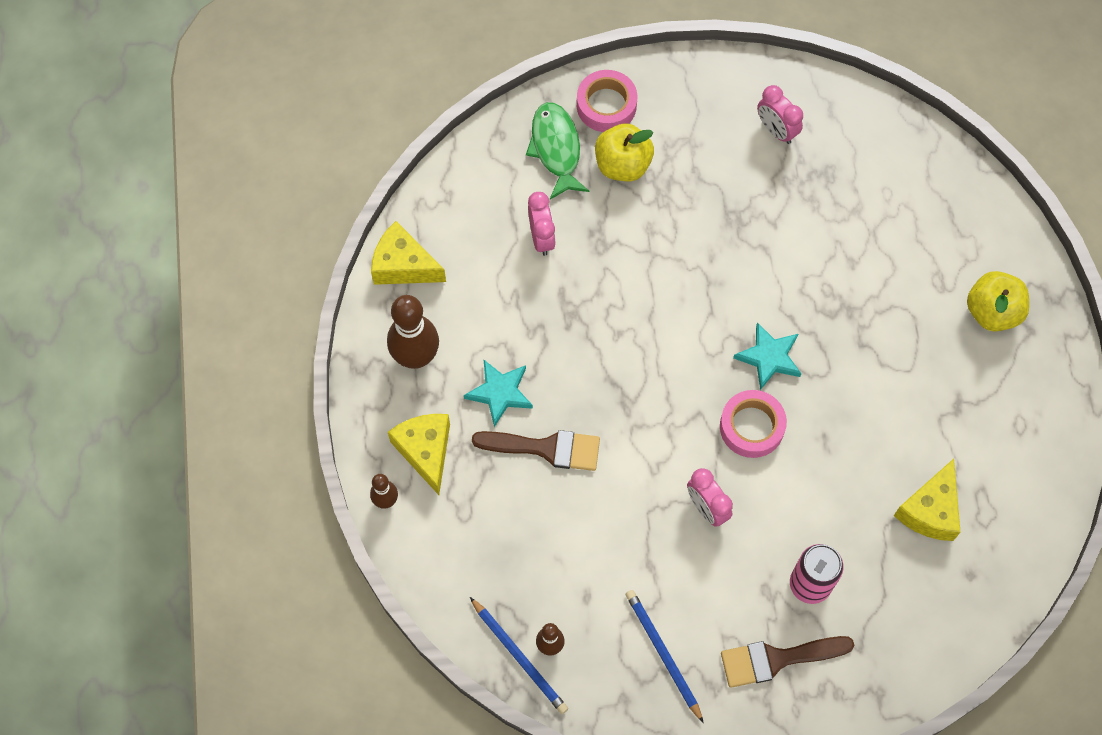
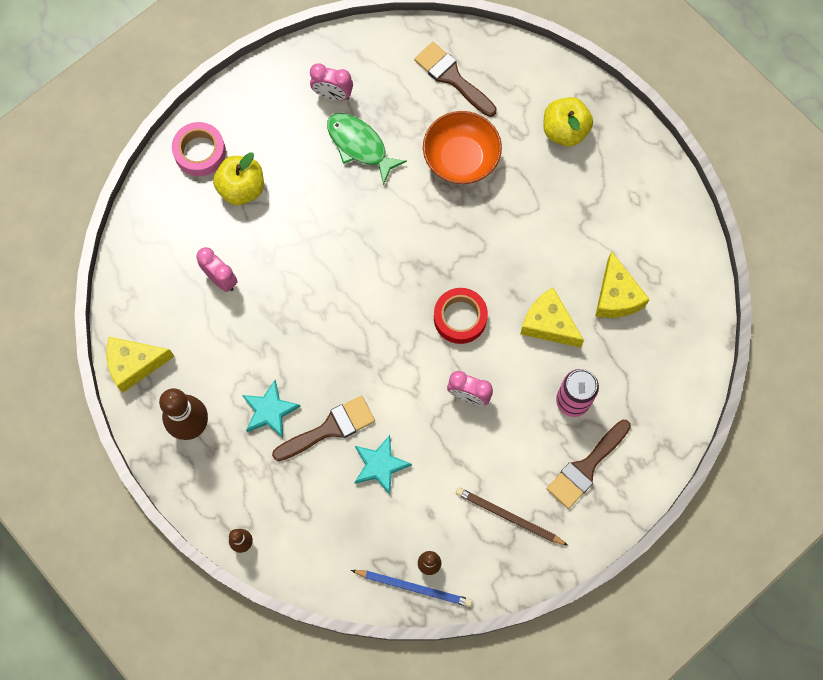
camera: 35 degrees left, 5 degrees up
yellow cheese [388,414,450,495] -> yellow cheese moved to [520,288,584,348]
green fish [526,102,590,200] -> green fish moved to [327,113,407,185]
blue pencil [625,590,704,723] -> brown pencil [456,487,568,546]
pink tape [720,390,787,458] -> red tape [434,288,488,344]
turquoise star [733,322,802,390] -> turquoise star moved to [354,435,412,495]
none -> brown brush [414,42,497,117]
none -> orange bowl [423,111,502,184]

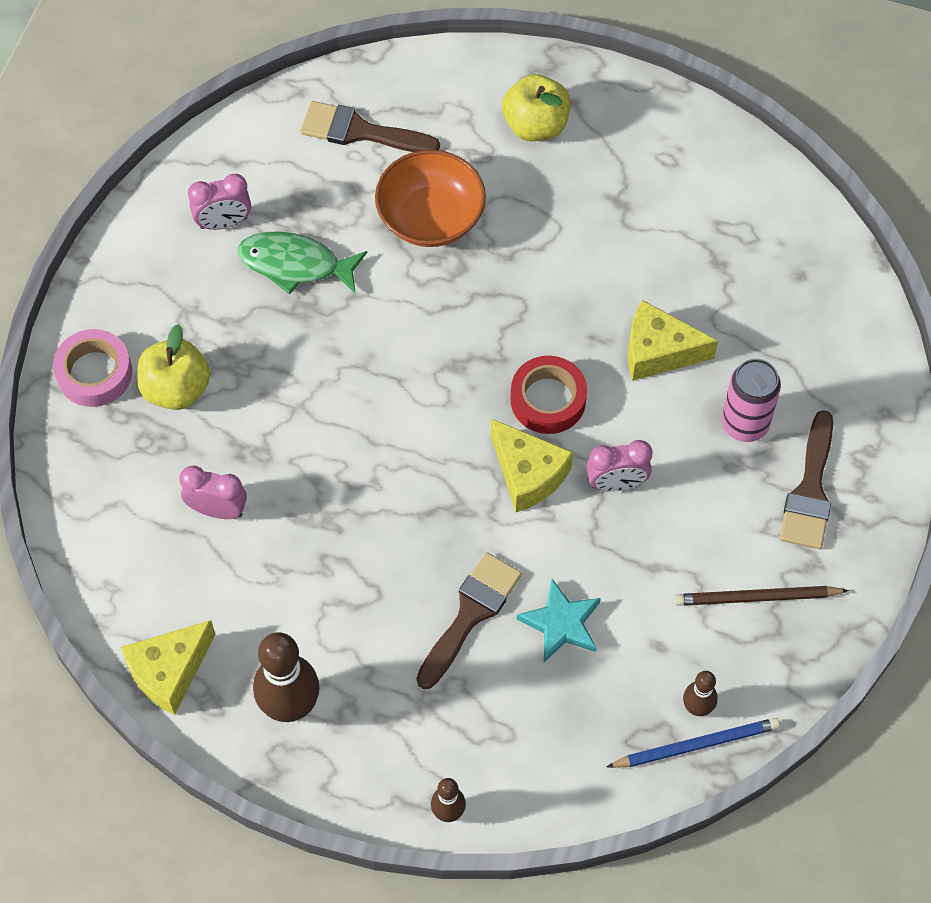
camera: 30 degrees left, 10 degrees down
turquoise star [242,380,301,438] -> none
yellow cheese [595,251,650,318] -> yellow cheese moved to [491,419,573,512]

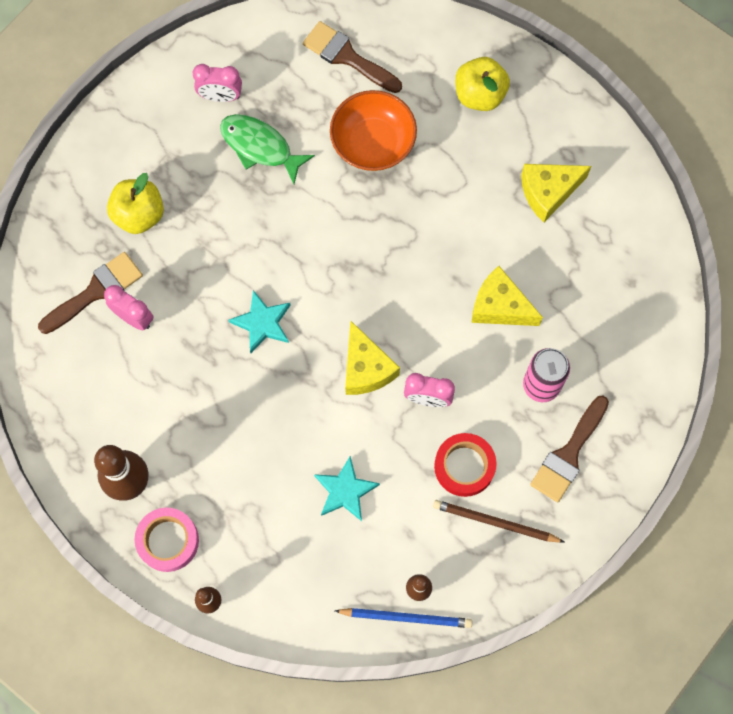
camera: 20 degrees right, 10 degrees up
pink tape [53,329,132,407] -> pink tape moved to [134,508,199,572]
yellow cheese [120,620,215,715] -> yellow cheese moved to [521,164,591,222]
brown brush [417,552,522,689] -> brown brush moved to [38,252,143,334]
red tape [511,356,587,434] -> red tape moved to [434,433,496,497]
none -> turquoise star [229,290,291,353]

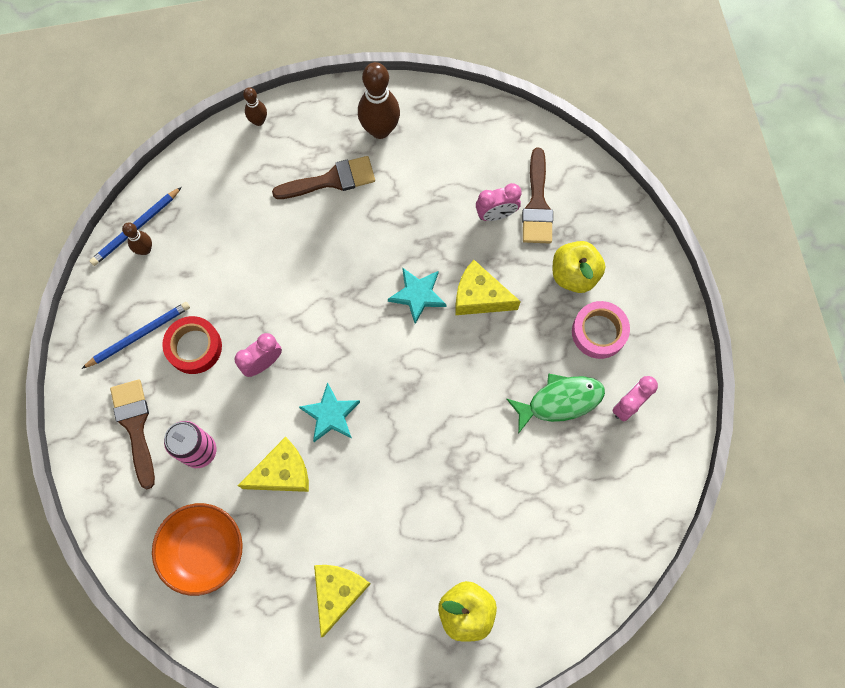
camera: 130 degrees right, 0 degrees up
pink tape [134,508,199,572] -> pink tape moved to [572,301,630,359]
brown brush [303,21,402,93] -> brown brush moved to [272,156,375,199]
turquoise star [314,456,380,521] -> turquoise star moved to [299,382,360,442]
orange bowl [330,90,417,171] -> orange bowl moved to [152,503,243,596]
yellow cheese [345,320,400,395] -> yellow cheese moved to [455,260,521,315]
brown pencil [433,500,564,543] -> blue pencil [81,302,190,369]

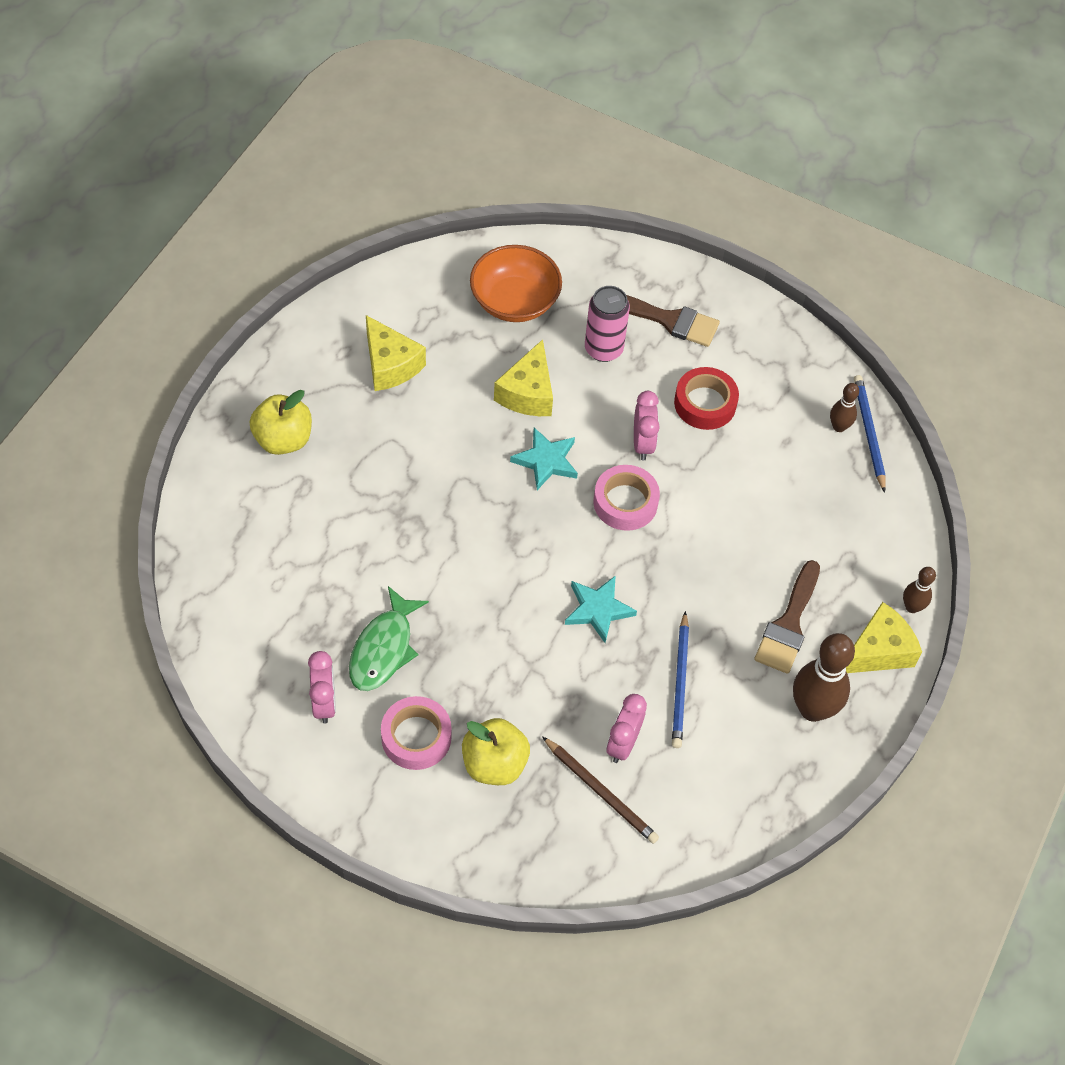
camera: 125 degrees right, 15 degrees down
blue pencil [81,302,190,369] -> blue pencil moved to [672,611,689,748]
yellow cheese [455,260,521,315] -> yellow cheese moved to [846,602,922,673]
brown brush [522,148,553,243] -> brown pencil [542,736,659,844]
none -> pink tape [593,465,660,531]

